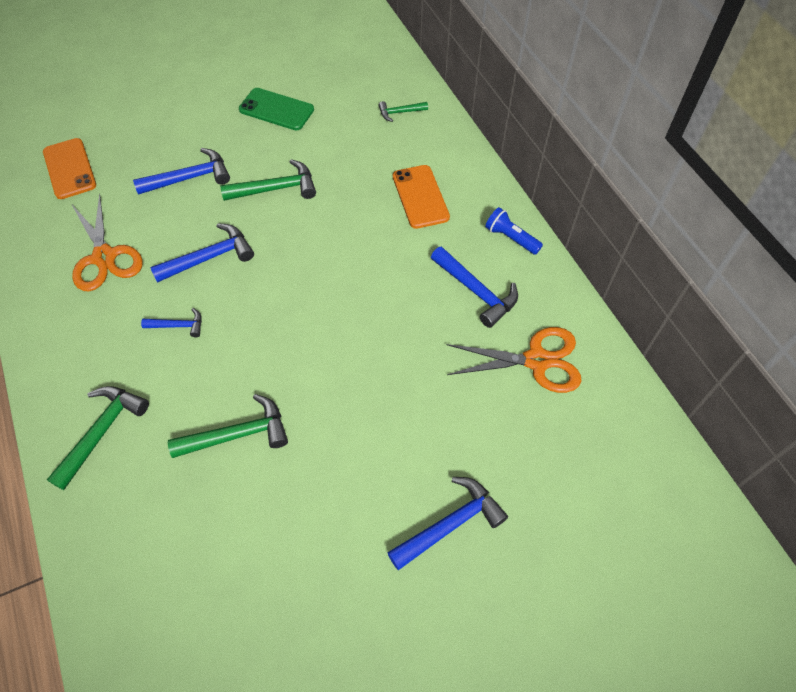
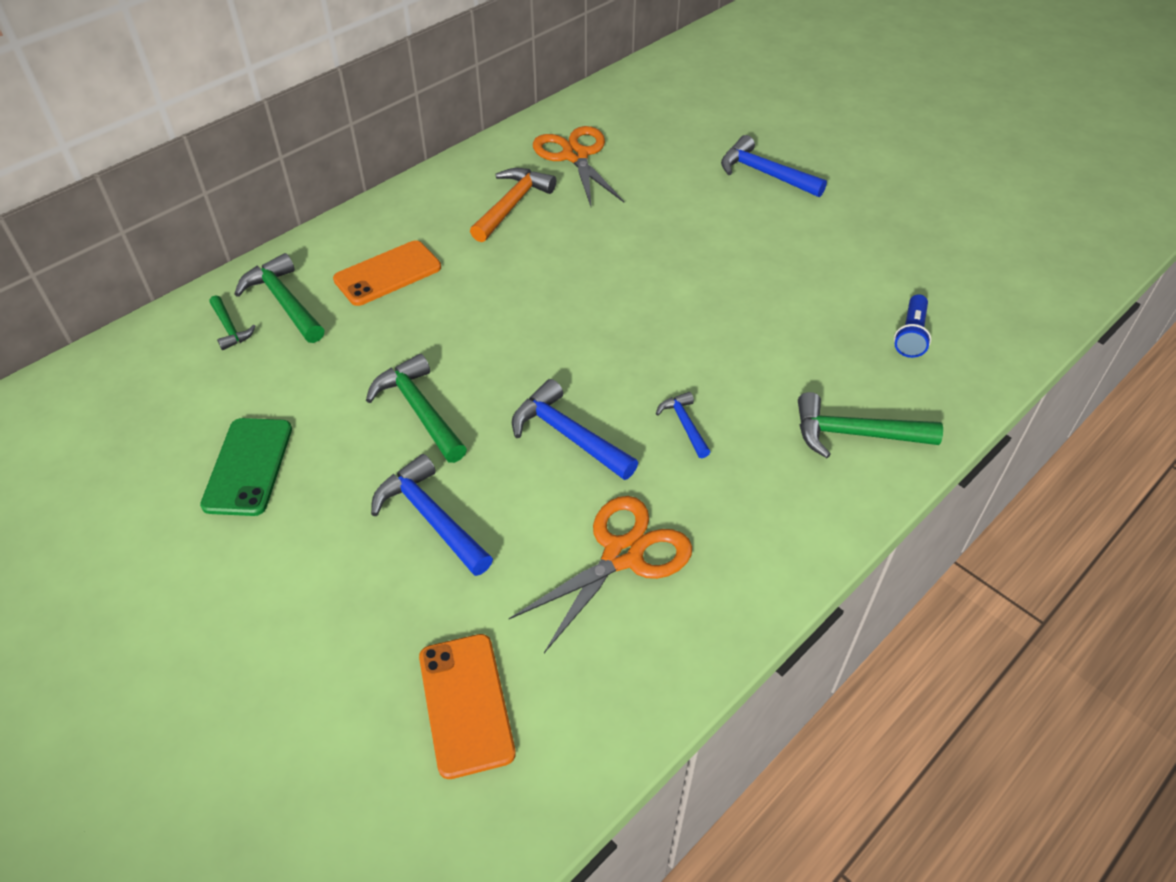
camera: 110 degrees left, 10 degrees down
orange phone [43,138,96,199] -> orange phone turned 60 degrees counterclockwise [419,634,516,779]
green hammer [168,394,288,458] -> green hammer moved to [234,253,324,343]
blue hammer [431,246,518,328] -> orange hammer [470,168,556,242]
blue flashlight [485,207,543,255] -> blue flashlight moved to [894,294,931,358]

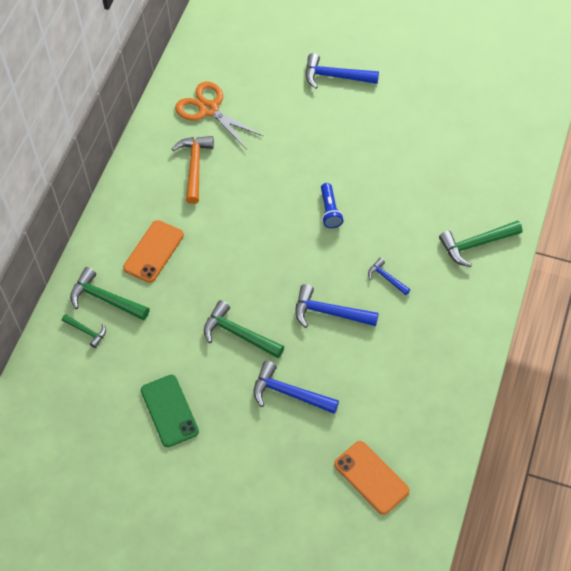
camera: 25 degrees left, 10 degrees up
orange scissors [509,496,692,653] -> none
blue flashlight [894,294,931,358] -> blue flashlight moved to [321,183,343,228]

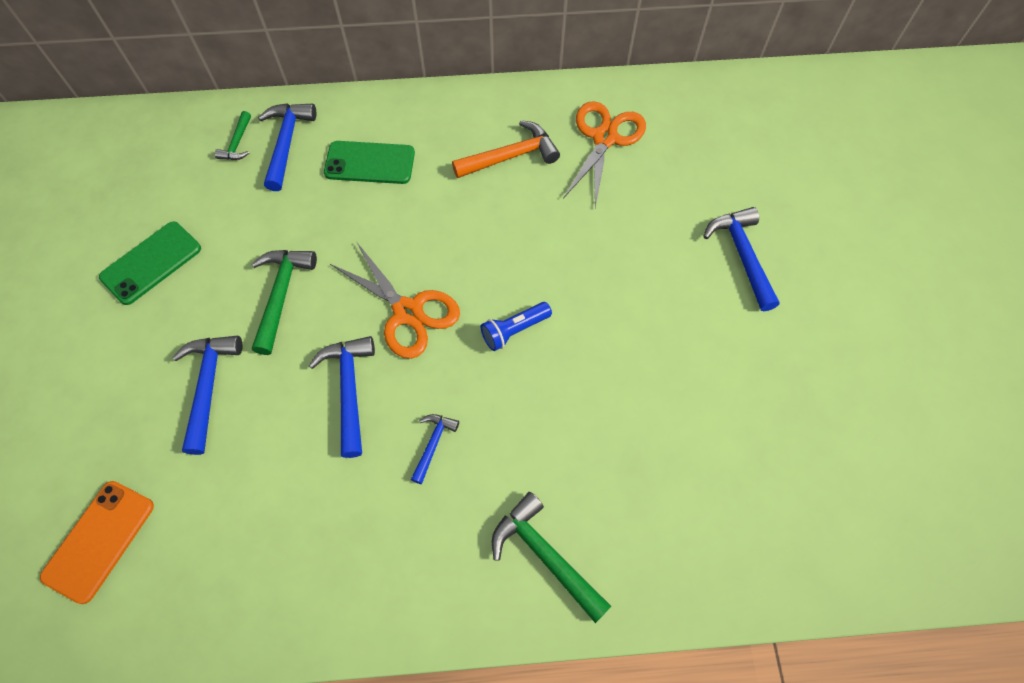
camera: 65 degrees right, 5 degrees up
green hammer [70,267,150,320] -> blue hammer [258,103,316,191]
orange phone [123,220,184,283] -> green phone [324,141,415,184]
none -> orange scissors [330,243,460,359]

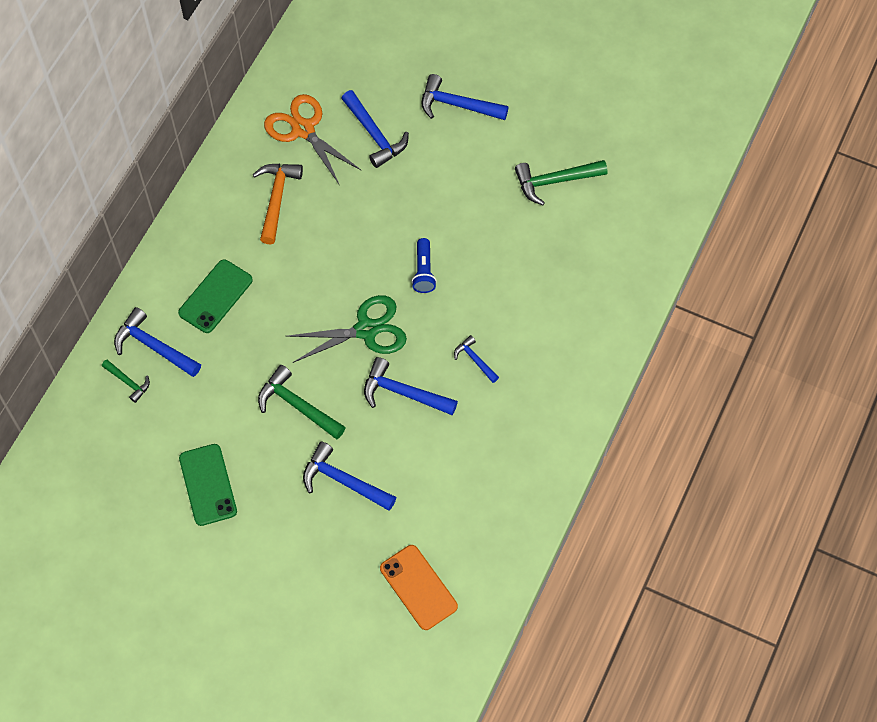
camera: 60 degrees left, 0 degrees up
orange scissors [330,243,460,359] -> green scissors [285,295,407,363]
green hammer [492,492,611,623] -> green hammer moved to [515,160,607,205]
none -> blue hammer [341,90,409,168]

